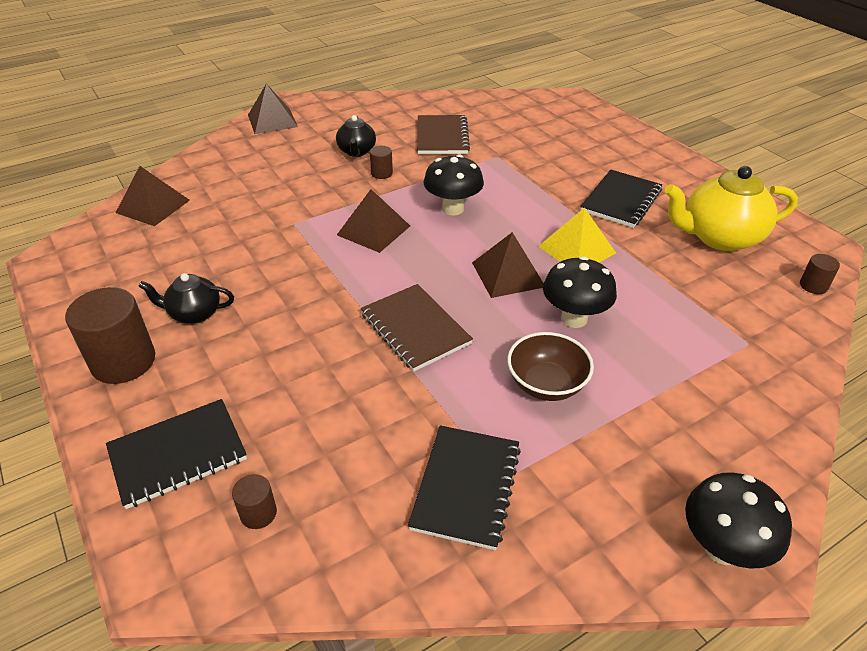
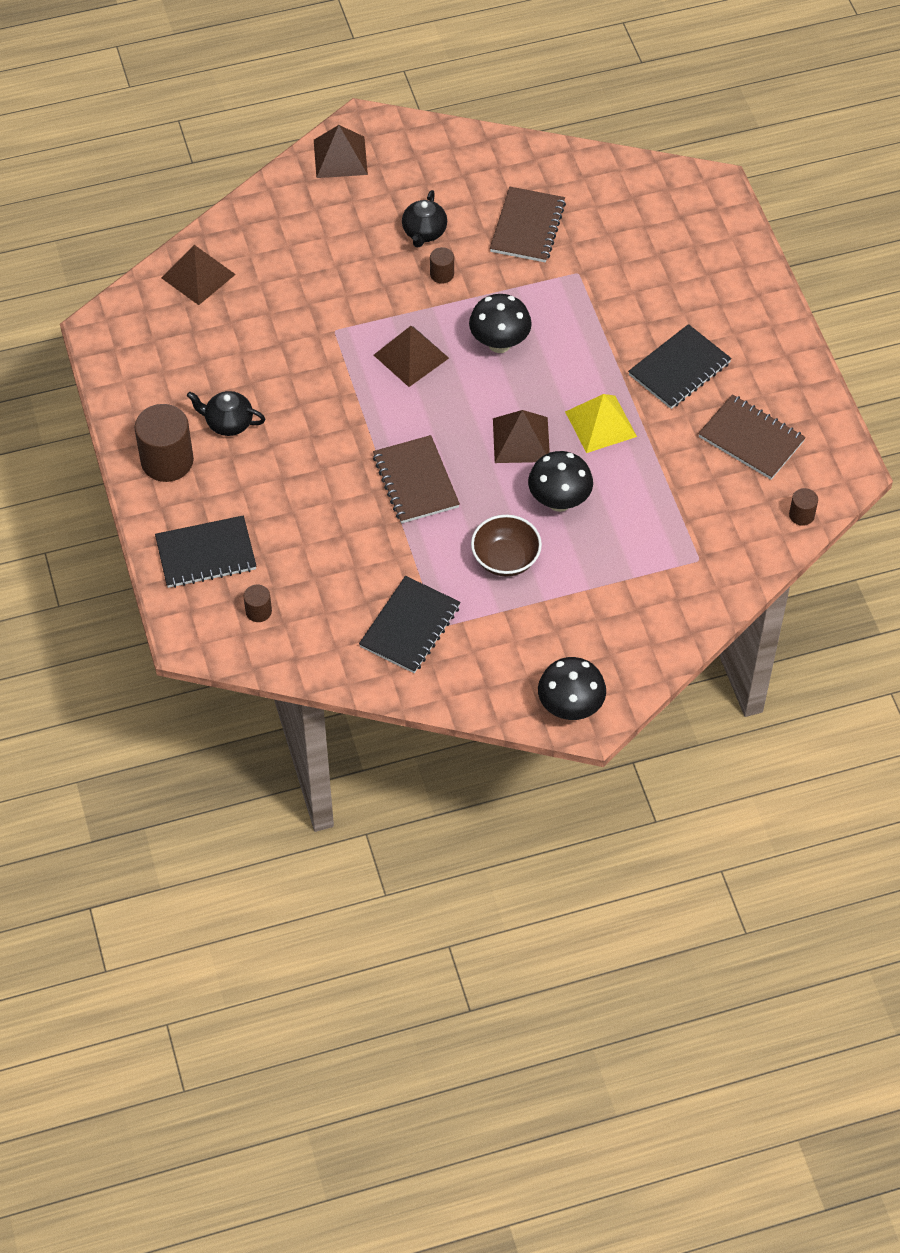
camera: 15 degrees right, 15 degrees up
yellow teapot [664,166,798,251] -> brown notebook [698,394,806,480]

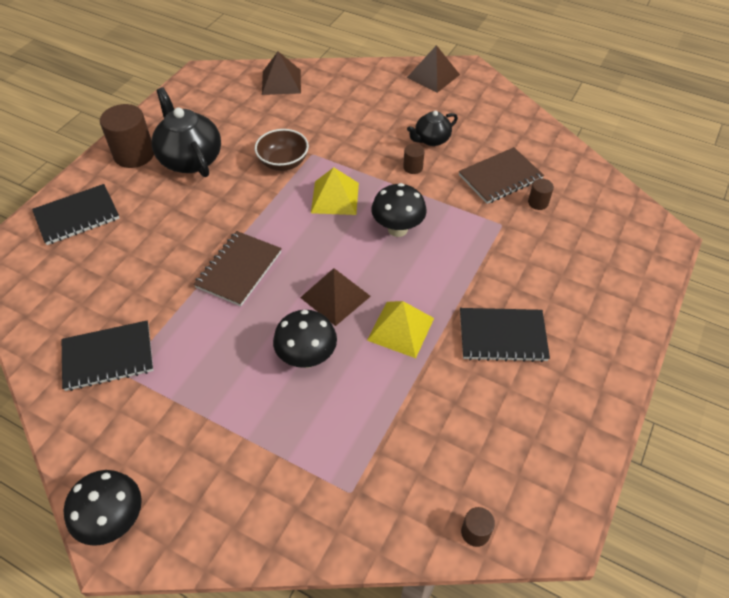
camera: 45 degrees right, 5 degrees down
black notebook [155,515,256,588] -> black notebook turned 60 degrees counterclockwise [32,184,120,245]
black teapot [187,391,265,436] -> black teapot [152,87,221,177], size x1.78
brown cylinder [244,584,272,622] -> brown cylinder moved to [528,178,554,210]
brown pyramid [374,326,449,387] -> yellow pyramid [311,167,359,215]
brown bowl [471,515,542,577] -> brown bowl moved to [255,129,309,171]
brown notebook [698,394,806,480] -> none

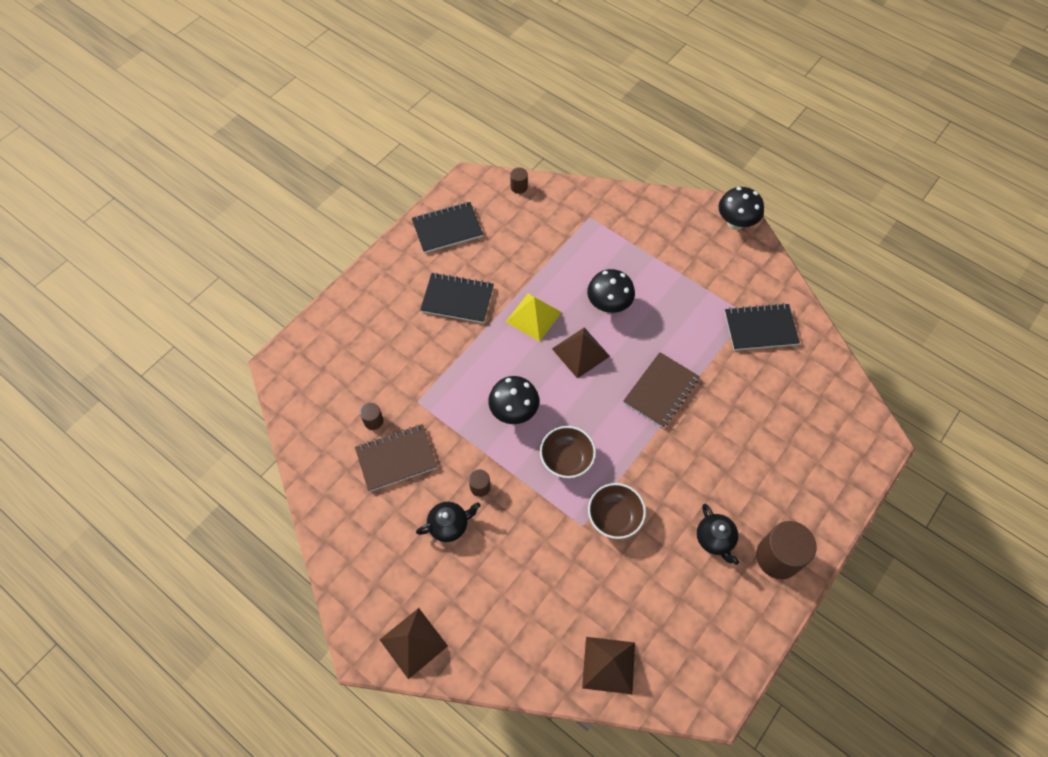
camera: 170 degrees left, 10 degrees up
black notebook [32,184,120,245] -> black notebook moved to [412,202,483,253]
black teapot [152,87,221,177] -> black teapot [697,504,739,565], size x0.56
yellow pyramid [311,167,359,215] -> brown bowl [540,426,596,478]

